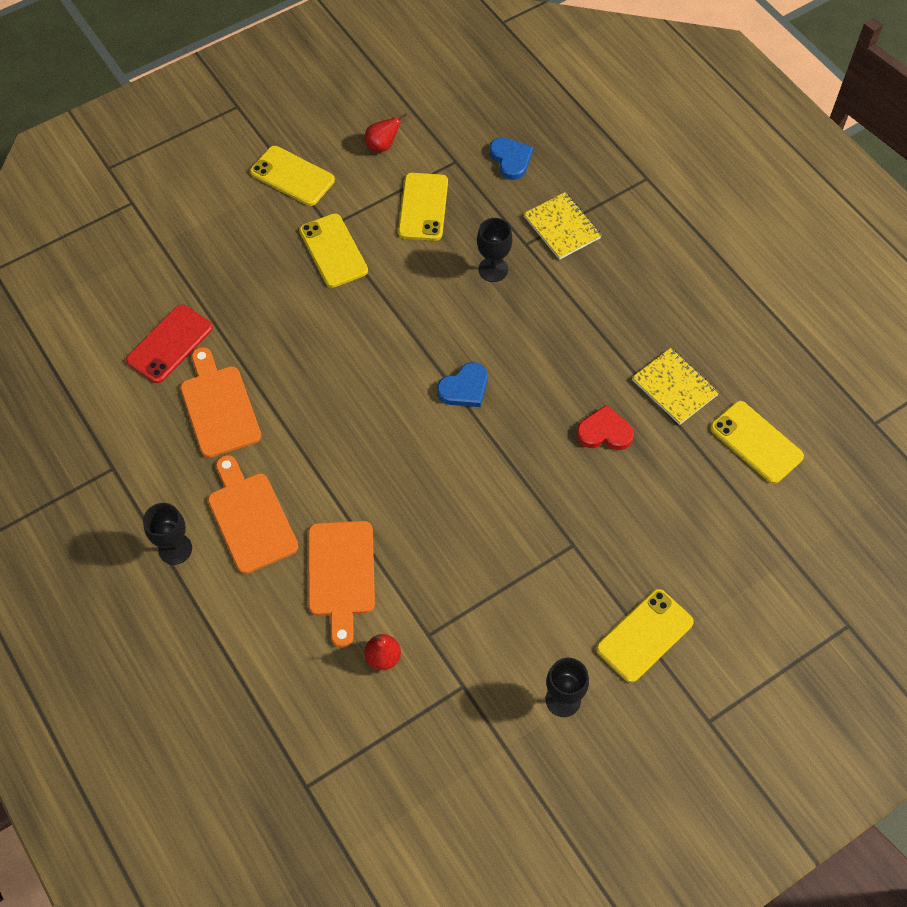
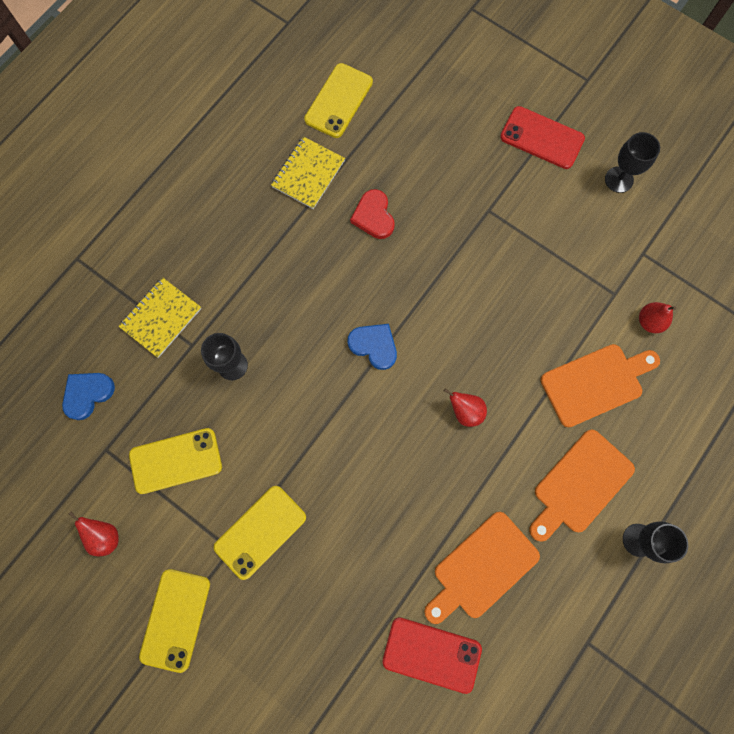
camera: 110 degrees left, 15 degrees up
yellow phone [596,589,694,683] -> red phone [500,106,585,169]
none -> red pear [444,388,487,427]

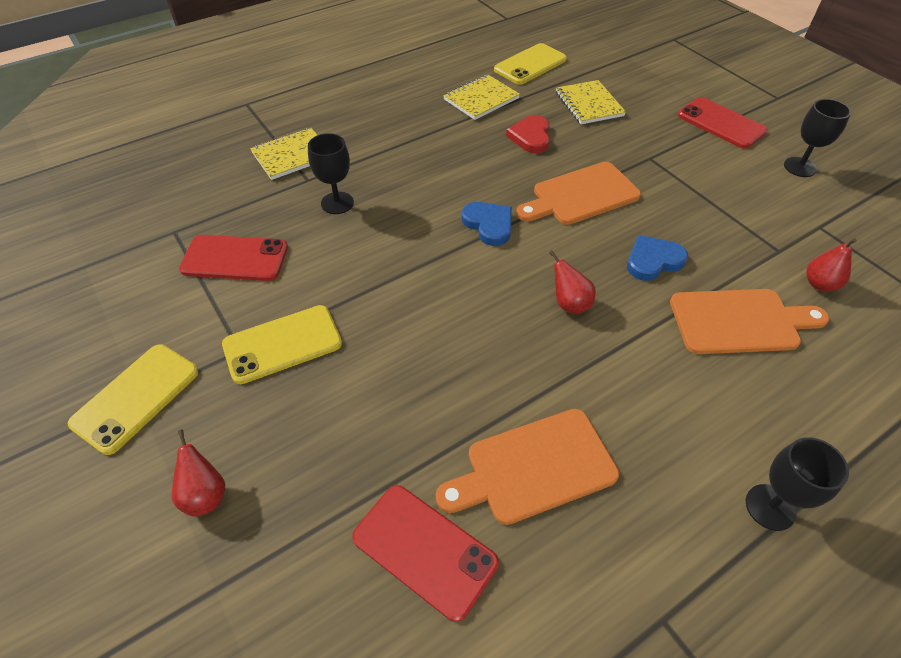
camera: 20 degrees right, 25 degrees down
blue heart [62,373,115,420] -> blue heart moved to [627,235,688,281]
red pear [69,511,119,556] -> red pear moved to [172,430,225,517]
yellow phone [129,428,222,494] -> red phone [179,235,288,281]
orange cutting board [529,430,635,542] -> orange cutting board moved to [516,162,641,225]
none -> yellow notebook [556,80,626,124]

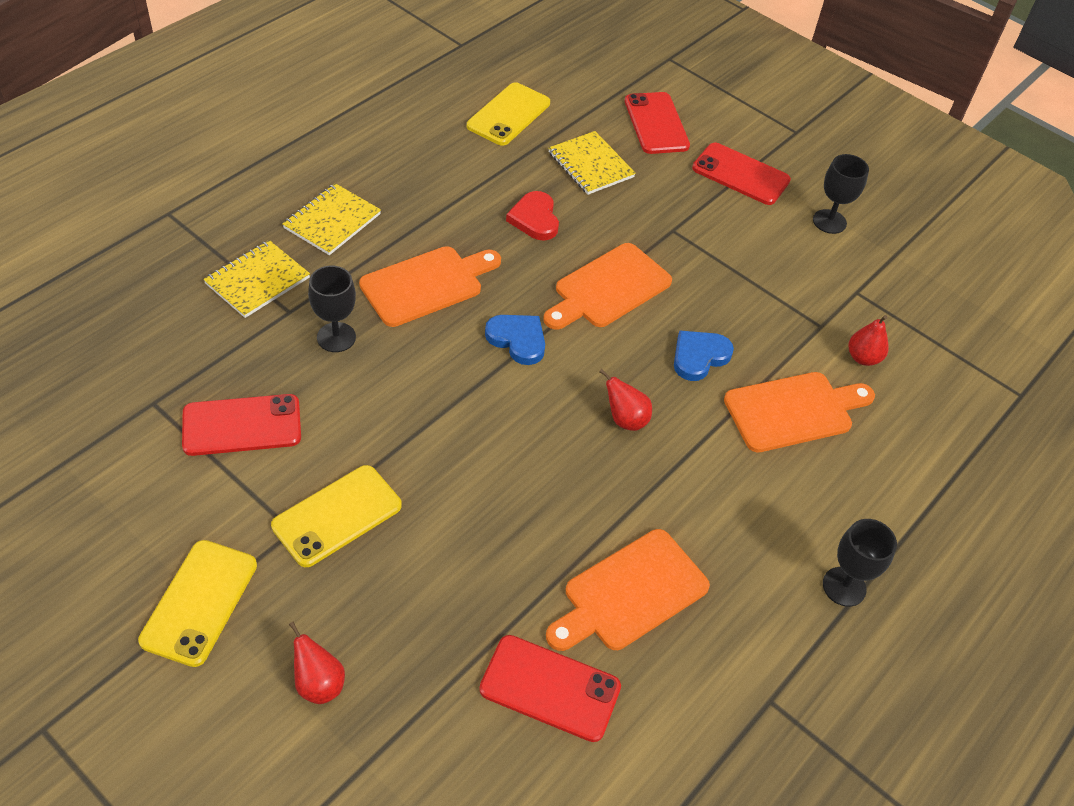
camera: 20 degrees left, 0 degrees up
yellow notebook [443,75,520,120] -> yellow notebook moved to [282,183,381,255]
none -> orange cutting board [359,246,501,327]
none -> red phone [625,92,690,154]

